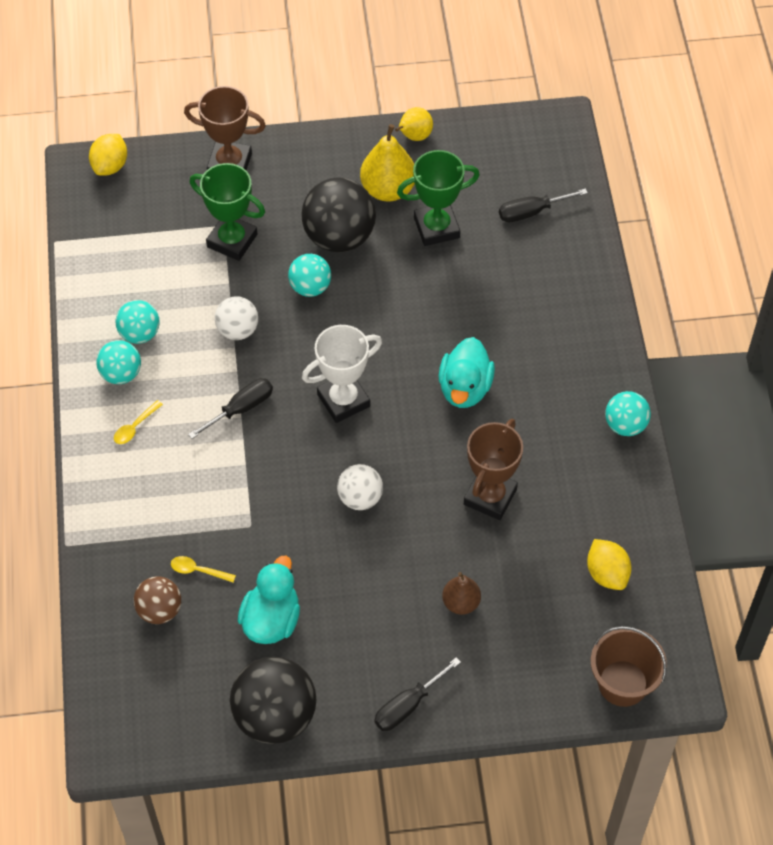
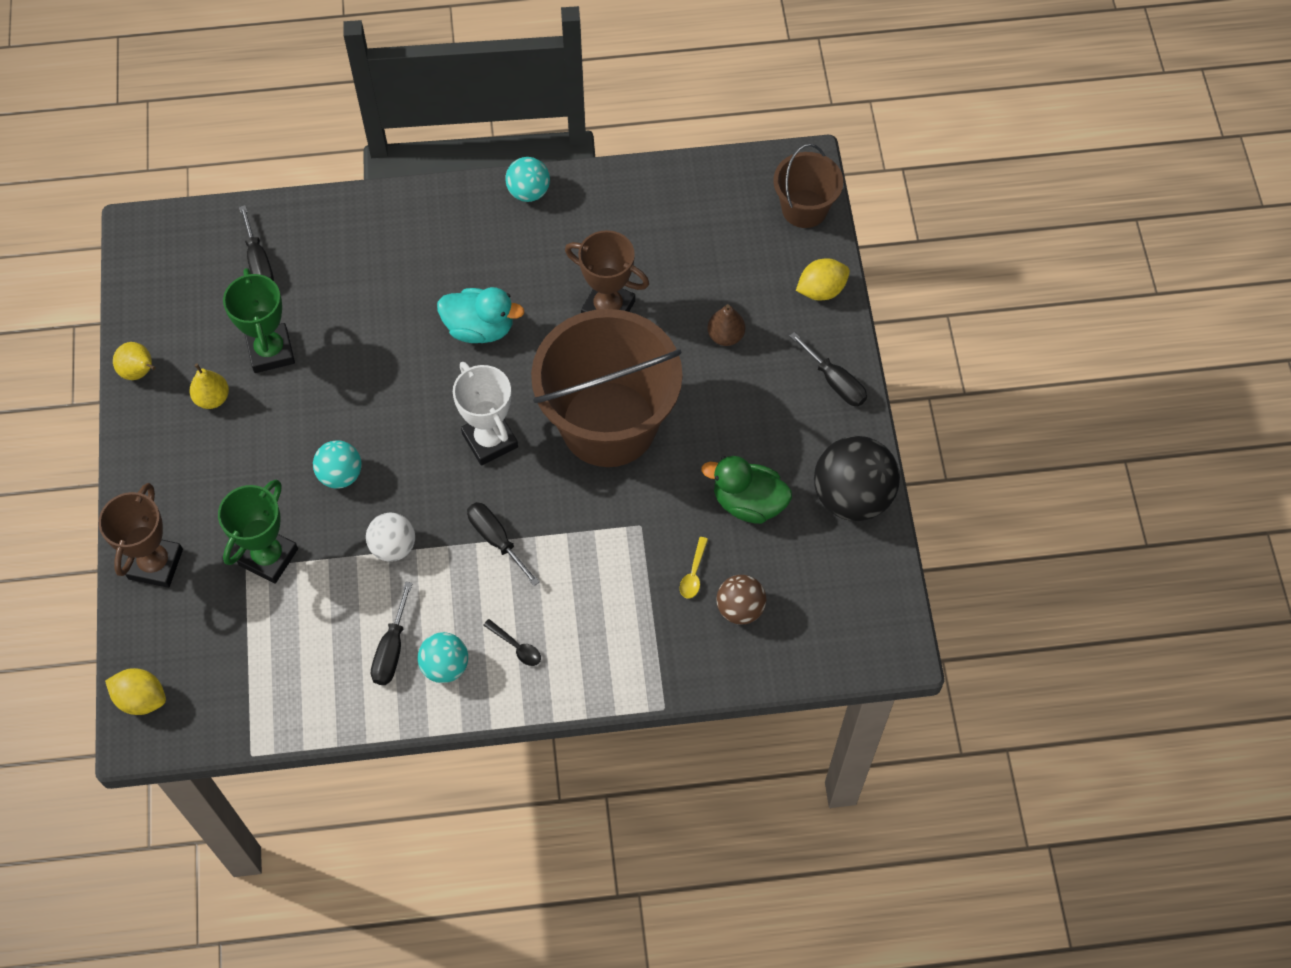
camera: 90 degrees left, 5 degrees up
yellow spoon [114,400,163,444] -> black spoon [483,619,541,666]
turquoise ball [115,300,160,344] -> black screwdriver [371,582,413,685]
turquoise duck [238,556,300,644] -> green duck [701,456,792,524]
black ball [301,177,376,253] -> none
white ball [337,464,383,510] -> brown bucket [531,309,683,467]
yellow pear [360,124,415,202] -> yellow pear [190,363,229,409], size x0.61
yellow lemon [587,539,631,590] -> yellow lemon moved to [796,258,850,300]

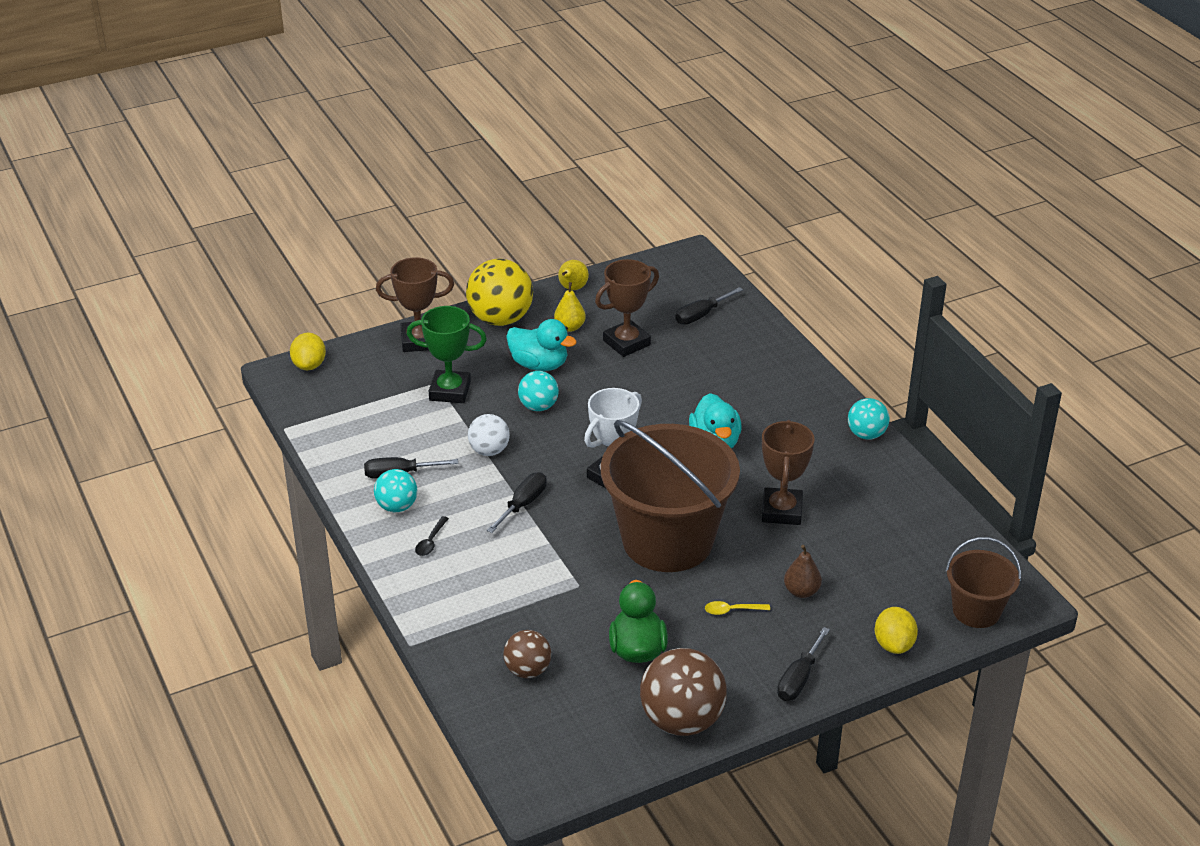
camera: 70 degrees right, 25 degrees down
green trophy [223,268,295,373] -> brown trophy [595,259,659,357]
yellow spoon [680,537,708,599] -> yellow spoon moved to [705,601,770,615]
yellow lemon [796,258,850,300] -> yellow lemon turned 45 degrees clockwise [875,607,918,654]
black ball [814,436,900,521] -> brown ball [640,648,727,736]
none -> yellow ball [466,258,533,326]
none -> turquoise duck [506,319,577,371]

